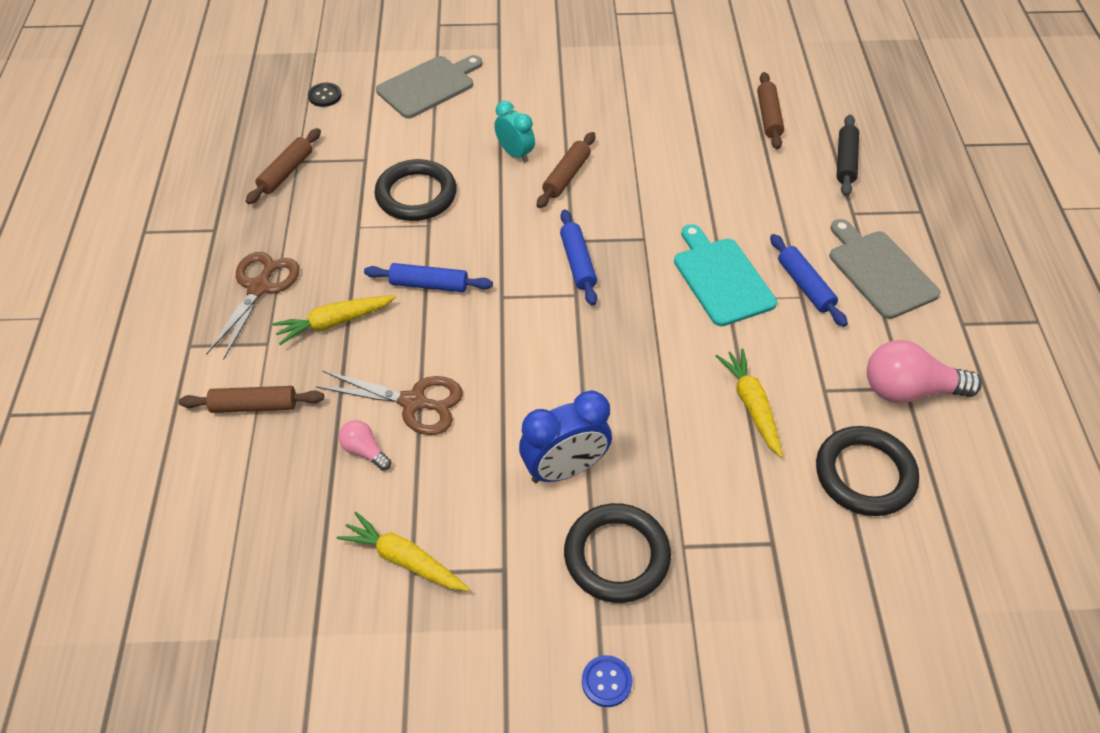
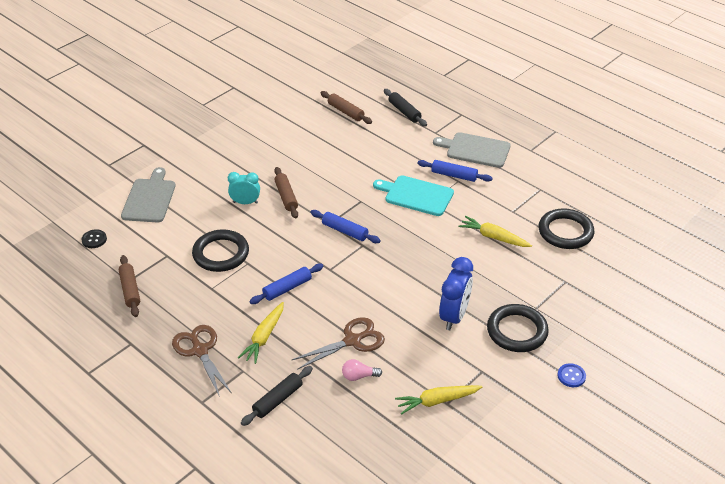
camera: 45 degrees left, 10 degrees down
brown rolling pin [179,386,324,413] -> black rolling pin [241,366,313,426]
pink light bulb [867,340,982,403] -> none

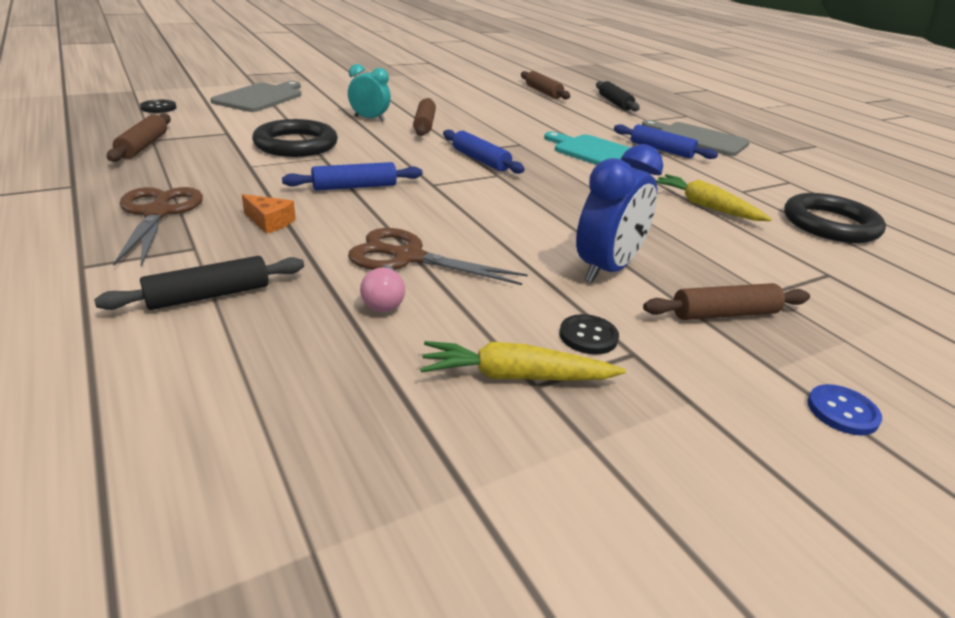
camera: 15 degrees right, 10 degrees down
yellow carrot [238,302,284,364] -> orange cheese [242,194,296,234]
brown scissors [292,317,385,370] -> brown scissors turned 150 degrees counterclockwise [348,228,528,285]
pink light bulb [342,359,382,381] -> pink light bulb turned 105 degrees counterclockwise [360,265,405,312]
black ring [487,304,549,352] -> brown rolling pin [643,283,810,320]
none -> black button [559,314,619,354]

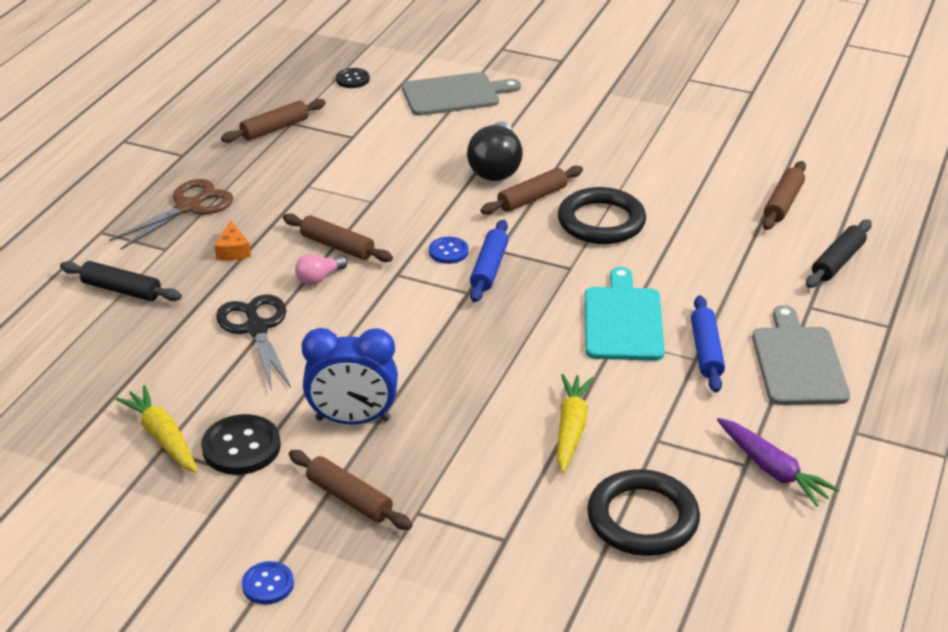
camera: 55 degrees right, 5 degrees up
black ring [252,119,338,157] -> black ring moved to [558,187,646,244]
blue rolling pin [282,162,423,191] -> brown rolling pin [283,213,393,262]
turquoise clock [348,64,391,122] -> black light bulb [467,121,523,181]
brown scissors [348,228,528,285] -> black scissors [216,294,291,391]
pink light bulb [360,265,405,312] -> pink light bulb moved to [295,254,347,285]
black button [559,314,619,354] -> black button [201,414,281,475], size x1.67
none -> blue button [429,237,469,264]
none -> purple carrot [717,418,840,507]

